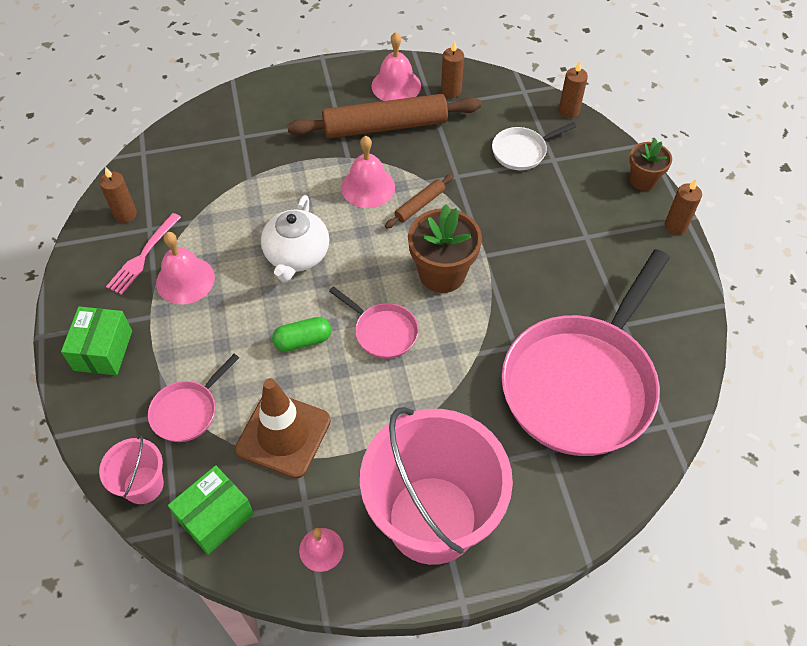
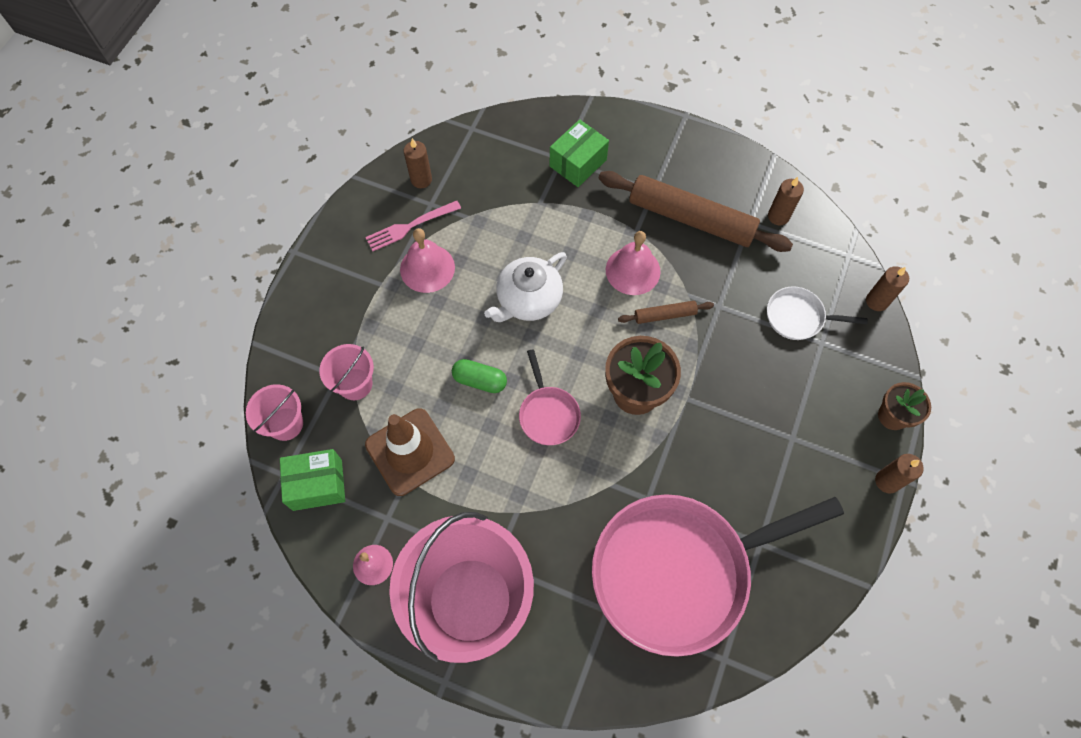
camera: 35 degrees right, 10 degrees up
green box [61,307,132,375] -> green box moved to [550,119,609,187]
pink pan [148,354,239,442] -> pink bucket [319,344,374,400]
pink bell [372,32,421,101] -> none

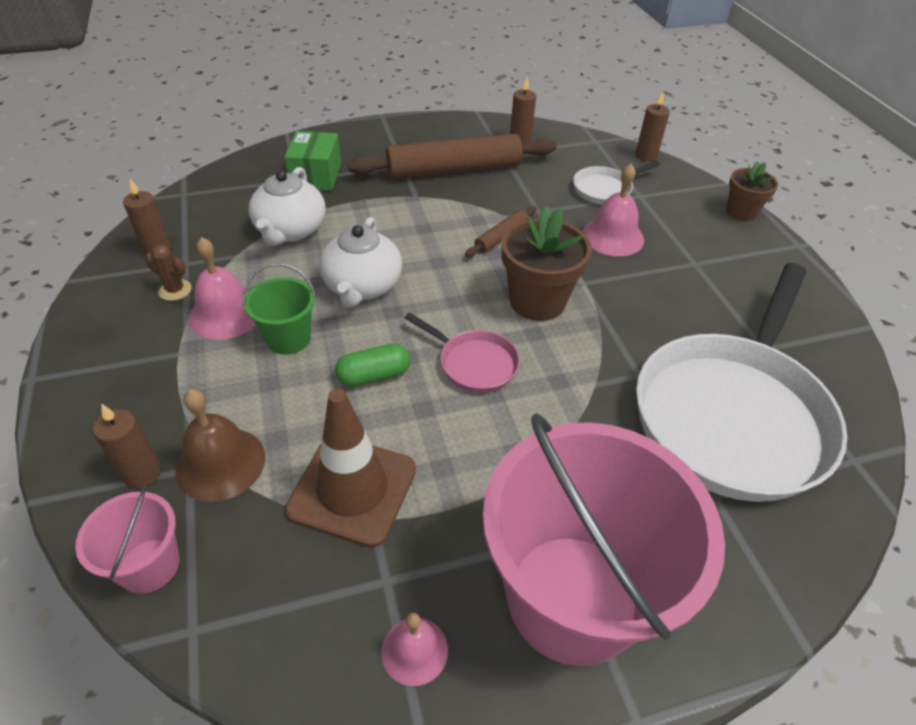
camera: 40 degrees left, 20 degrees down
green box [280,449,345,511] -> none
pink bucket [319,344,374,400] -> brown bell [175,389,266,502]
pink fork [365,200,461,251] -> brown cactus [145,244,192,301]
pink pan [592,494,844,657] -> white pan [636,263,847,502]
pink bell [606,231,661,295] -> pink bell moved to [582,164,644,256]
brown candle [875,454,924,494] -> brown candle moved to [93,403,161,488]
none -> green bucket [242,263,316,355]
none -> white teapot [249,167,326,246]

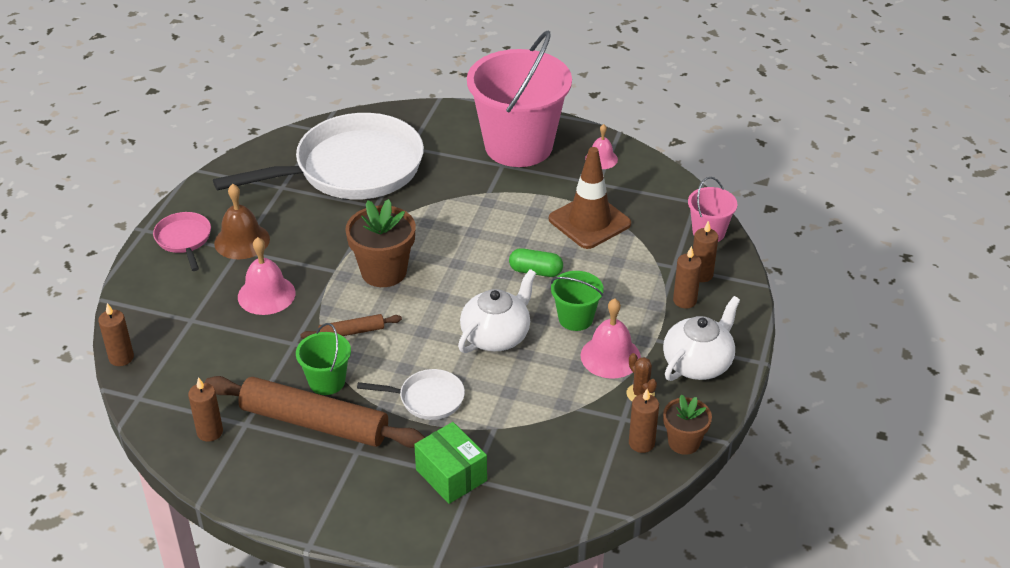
camera: 145 degrees left, 5 degrees down
brown bell [175,389,266,502] -> brown bell moved to [214,184,270,259]
white teapot [249,167,326,246] -> white teapot moved to [663,296,740,381]
green box [285,131,341,191] -> green box turned 75 degrees counterclockwise [414,422,487,504]
pink pan [405,313,520,393] -> pink pan moved to [153,212,211,271]
white pan [573,161,660,204] -> white pan moved to [357,369,465,420]
brown flower pot [726,161,778,222] -> brown flower pot moved to [663,394,712,455]
none -> green bucket [296,323,351,395]
none -> brown candle [673,246,702,308]

